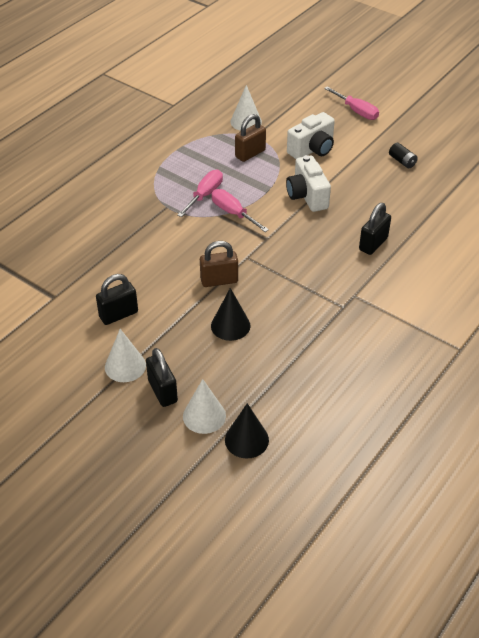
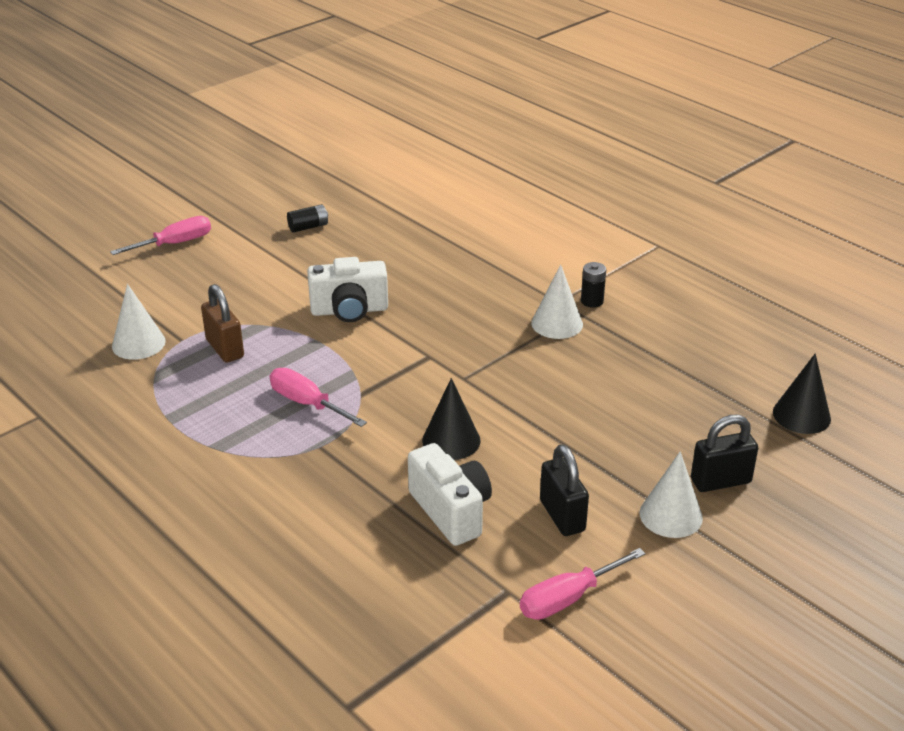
camera: 80 degrees left, 10 degrees down
white cone [183,379,226,434] -> white cone moved to [531,264,583,339]
brown padlock [200,241,238,287] -> none
pink screwdriver [211,189,269,232] -> pink screwdriver moved to [520,548,645,620]
black cone [211,288,251,341] -> black cone moved to [422,378,481,460]
white camera [287,112,335,159] -> white camera moved to [408,443,492,546]
black padlock [359,203,391,255] -> none
none -> black battery [581,262,606,308]

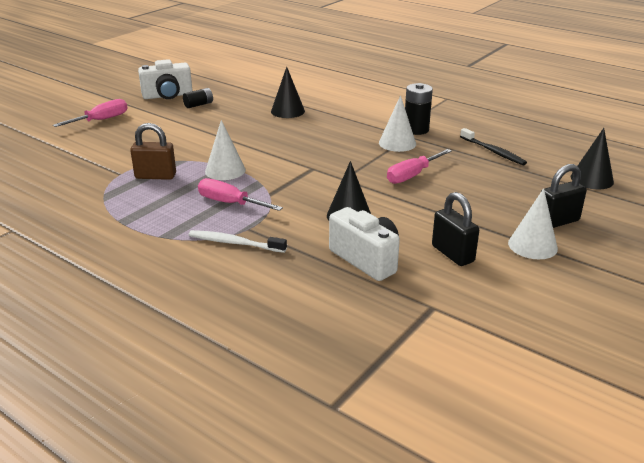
camera: 10 degrees left, 5 degrees down
white cone [112,284,166,360] -> white cone moved to [205,120,246,180]
brown padlock [201,284,244,363] -> brown padlock turned 45 degrees counterclockwise [130,123,176,180]
white camera [307,257,388,322] -> white camera moved to [138,59,193,99]
pink screwdriver [520,548,645,620] -> pink screwdriver moved to [387,149,452,184]
black battery [581,262,606,308] -> black battery [405,83,433,135], size x1.56
none -> white toothbrush [189,230,287,253]
none -> black cone [271,67,305,118]
none -> black toothbrush [460,128,527,165]

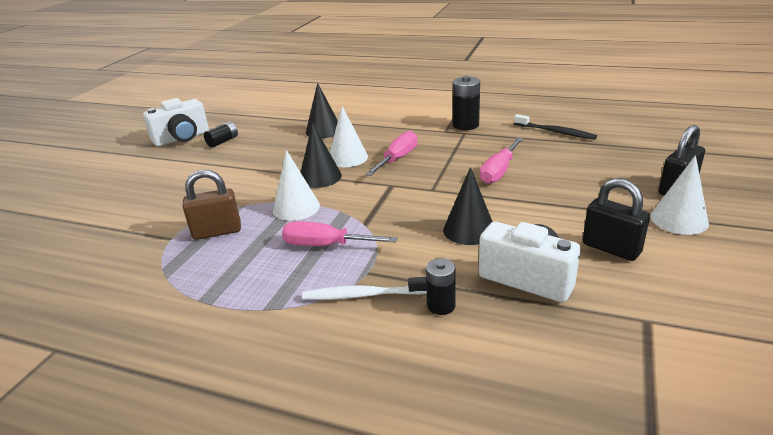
camera: 15 degrees left, 0 degrees up
pink screwdriver [53,99,128,127] -> pink screwdriver moved to [365,131,418,176]
white cone [379,95,416,152] -> white cone moved to [330,106,368,167]
black cone [571,128,614,189] -> black cone moved to [301,123,342,188]
none -> black battery [426,258,456,315]

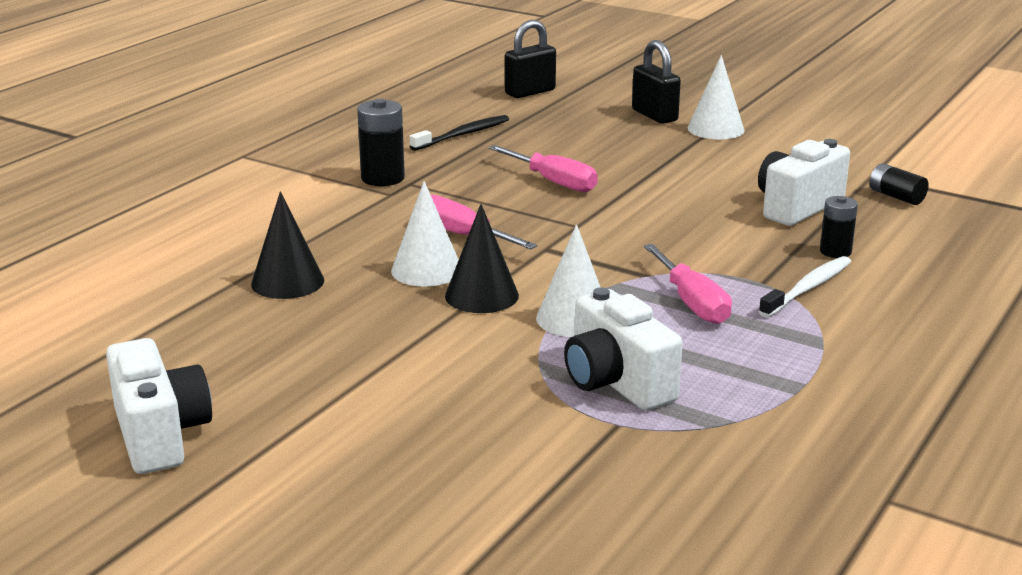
camera: 80 degrees left, 5 degrees down
brown padlock [183,170,241,240] -> white camera [564,287,683,410]
black battery [204,121,238,147] -> black battery moved to [869,163,929,205]
pink screwdriver [282,221,398,246] -> pink screwdriver turned 45 degrees counterclockwise [644,244,732,324]
white toothbrush [302,277,427,300] -> white toothbrush turned 150 degrees counterclockwise [759,256,851,318]
black cone [443,167,493,245] -> none
black padlock [583,178,650,261] -> black padlock moved to [505,20,556,98]

